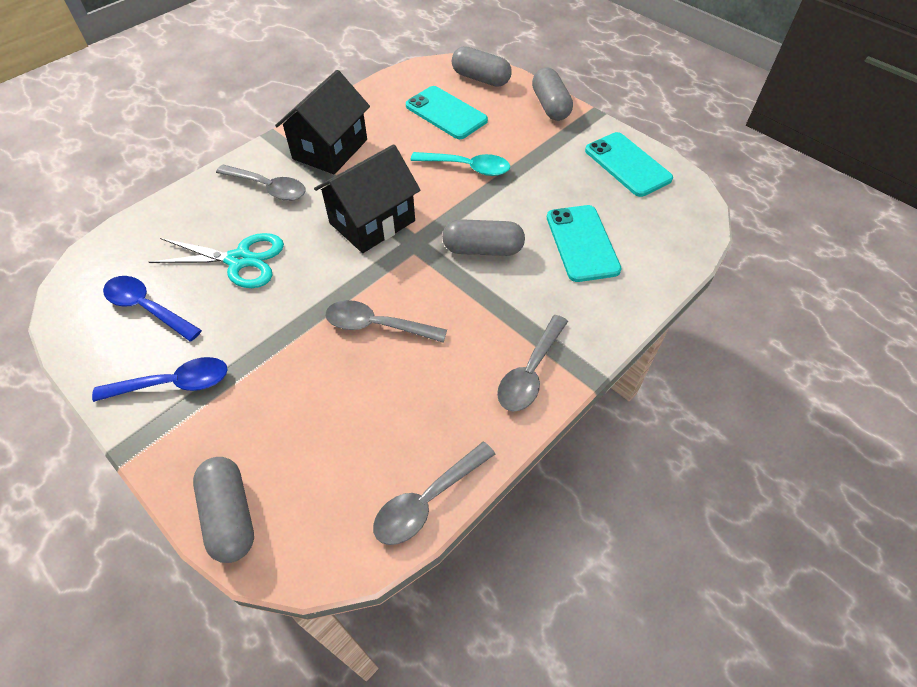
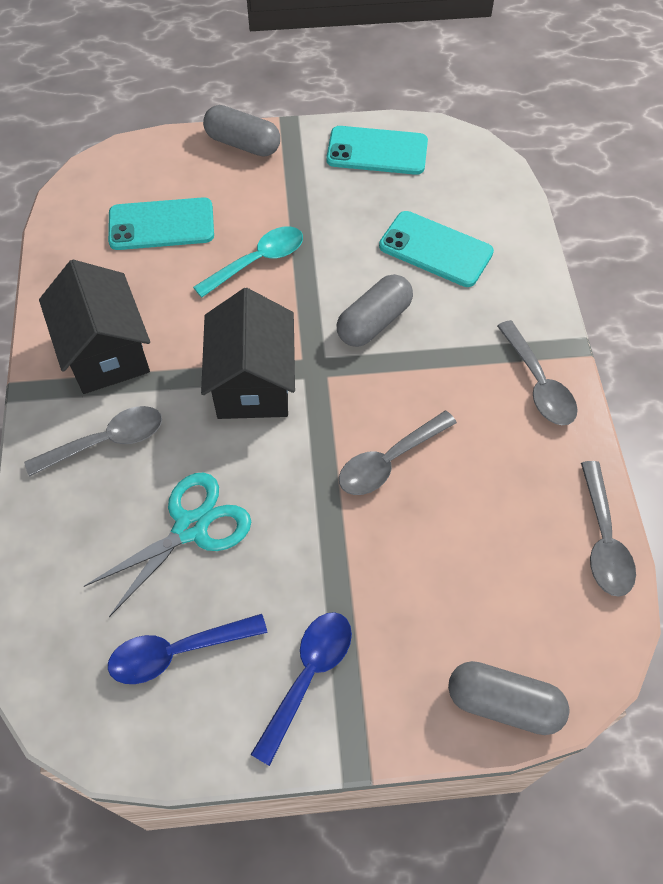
camera: 50 degrees left, 5 degrees up
grey capsule [452,46,511,87] -> none

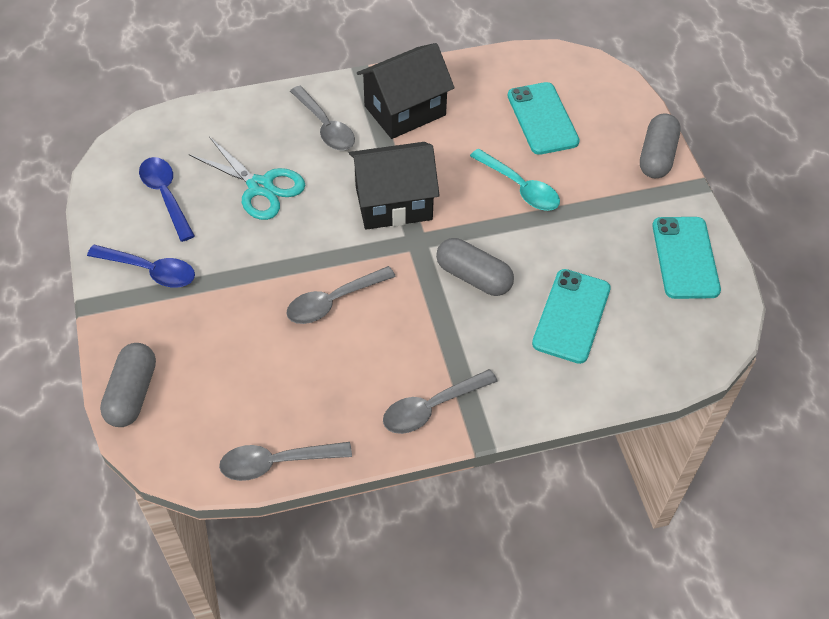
camera: 80 degrees right, 5 degrees down
grey spoon [339,411,457,495] -> grey spoon turned 75 degrees counterclockwise [286,266,396,324]

